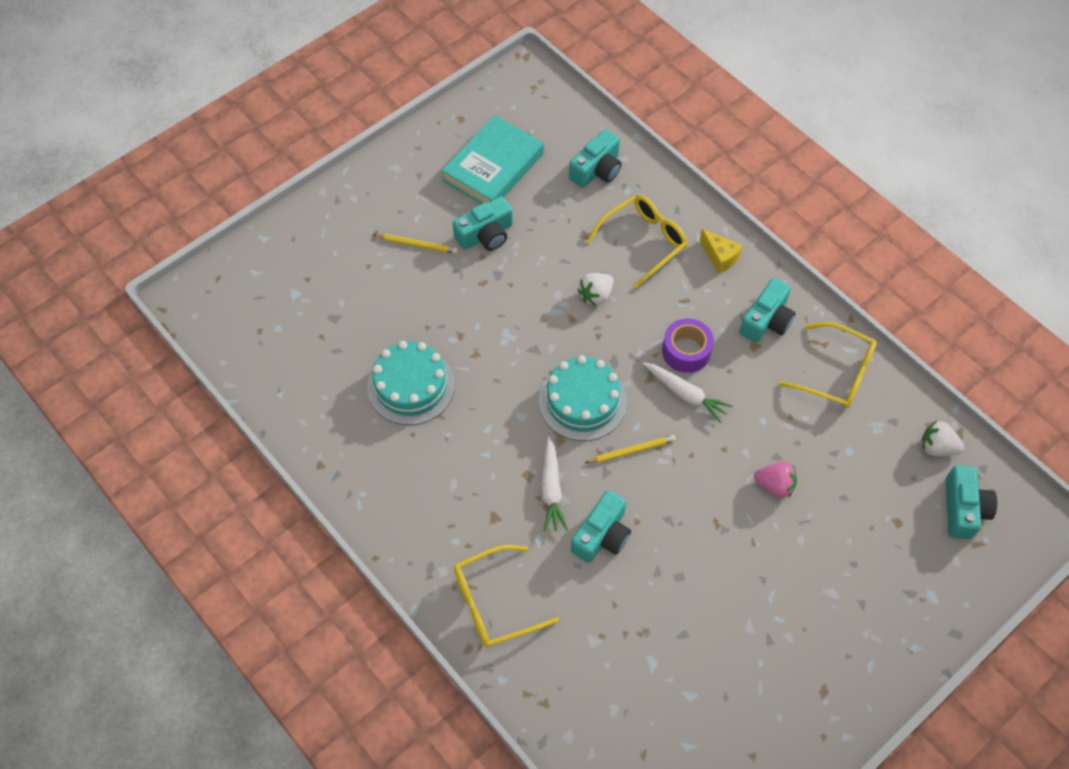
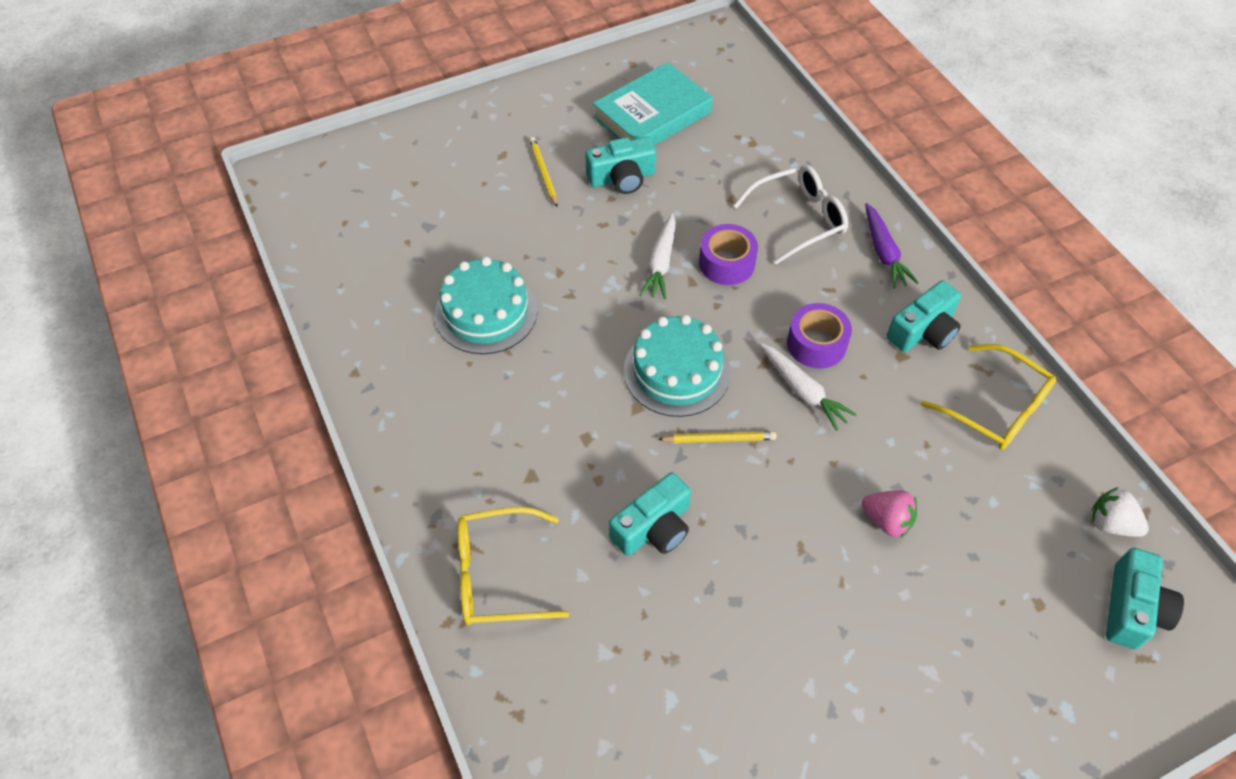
camera: 15 degrees right, 5 degrees down
yellow pencil [373,234,458,254] -> yellow pencil turned 135 degrees counterclockwise [529,137,557,207]
white carrot [541,436,568,532] -> white carrot moved to [639,213,676,300]
turquoise camera [569,129,622,188] -> none
white strawberry [577,273,614,306] -> purple tape [699,224,758,285]
yellow glasses [587,194,687,288] -> white glasses [733,165,848,264]
yellow cheese [700,229,743,274] -> purple carrot [865,203,918,288]

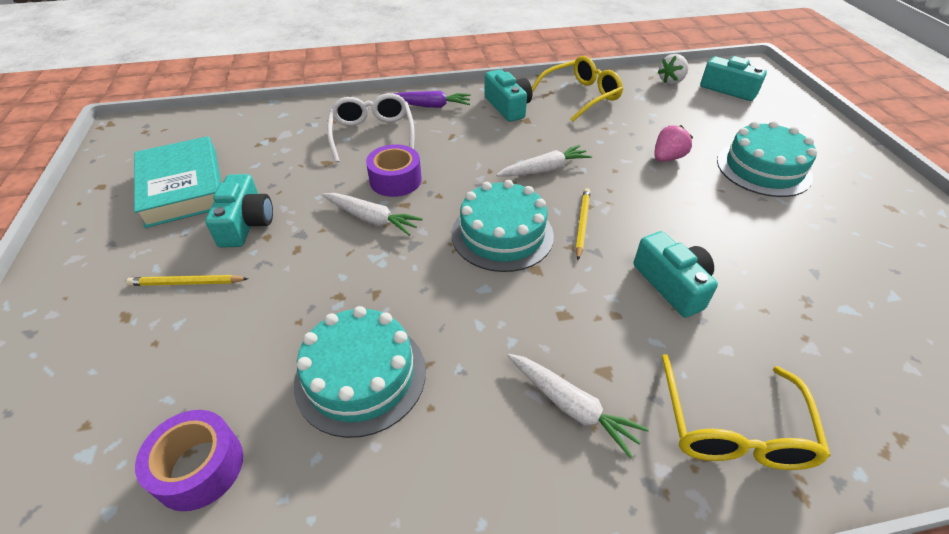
camera: 75 degrees left, 10 degrees down
purple tape [787,303,852,369] -> purple tape moved to [135,410,243,511]
none -> white carrot [508,354,649,458]
none -> turquoise cake [717,121,817,197]

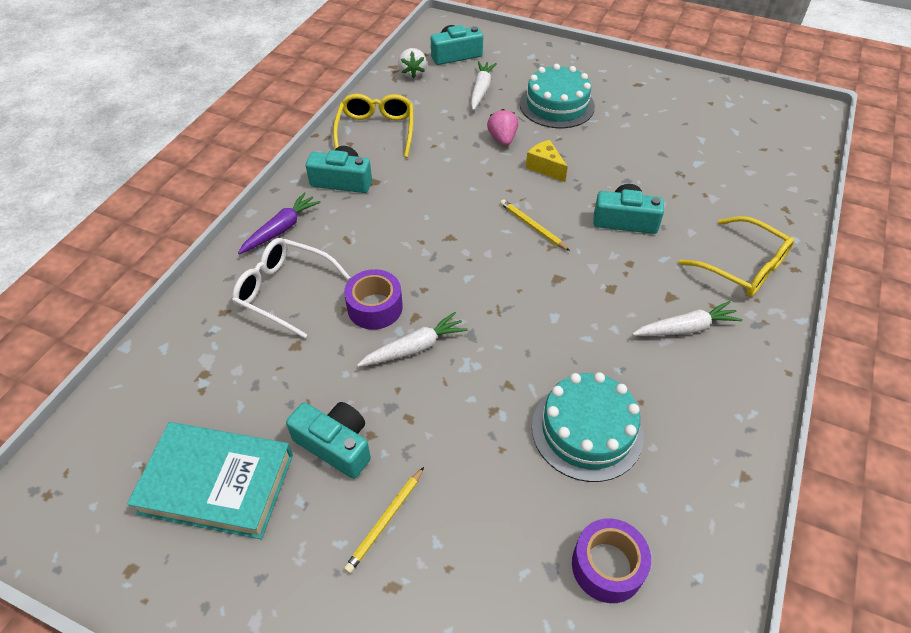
camera: 55 degrees left, 5 degrees up
turquoise cake [452,180,554,272] -> none
white carrot [496,145,592,177] -> white carrot moved to [471,61,497,111]
none -> yellow cheese [526,140,568,182]

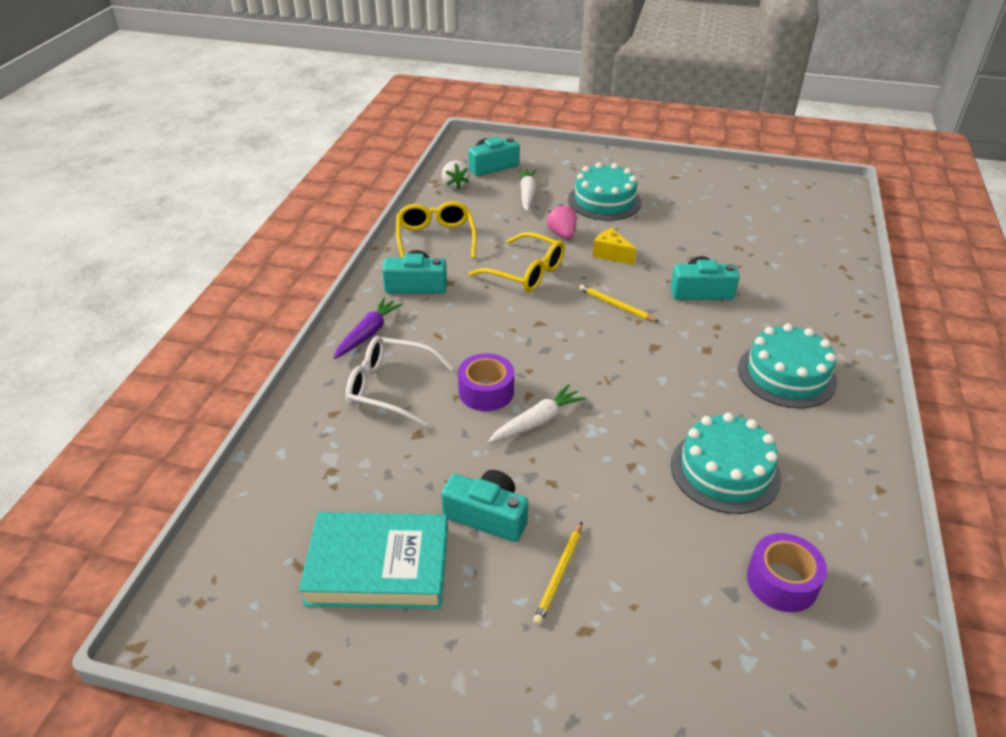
camera: 10 degrees left, 10 degrees down
white carrot [632,301,743,336] -> turquoise cake [738,324,837,408]
yellow glasses [678,216,795,297] -> yellow glasses moved to [469,232,565,292]

